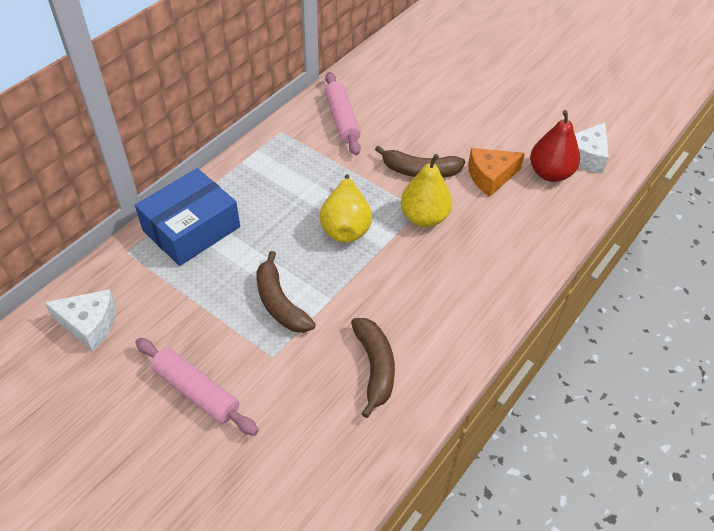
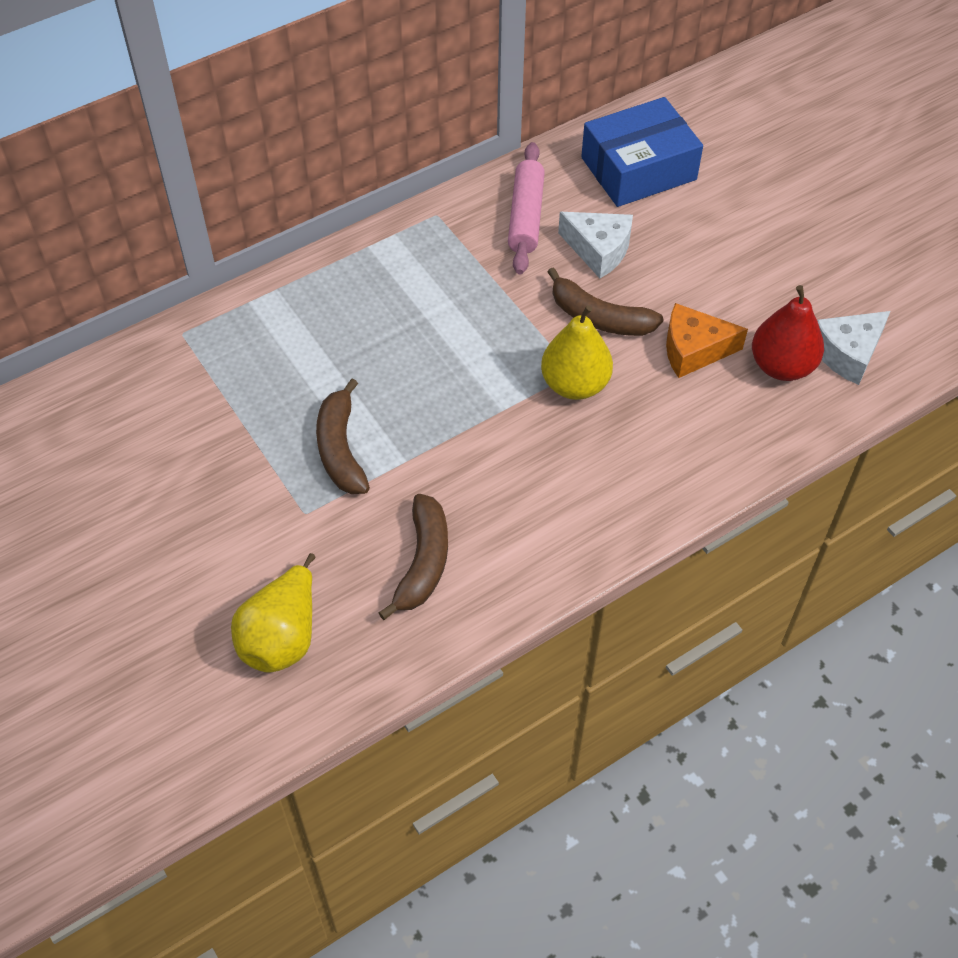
camera: 20 degrees right, 5 degrees up
white cheese [44,289,116,351] -> white cheese moved to [558,212,633,278]
blue box [135,168,240,266] -> blue box moved to [581,97,703,207]
pink rolling pin [135,338,258,436] -> none
yellow pear [319,174,372,243] -> yellow pear moved to [231,553,315,673]

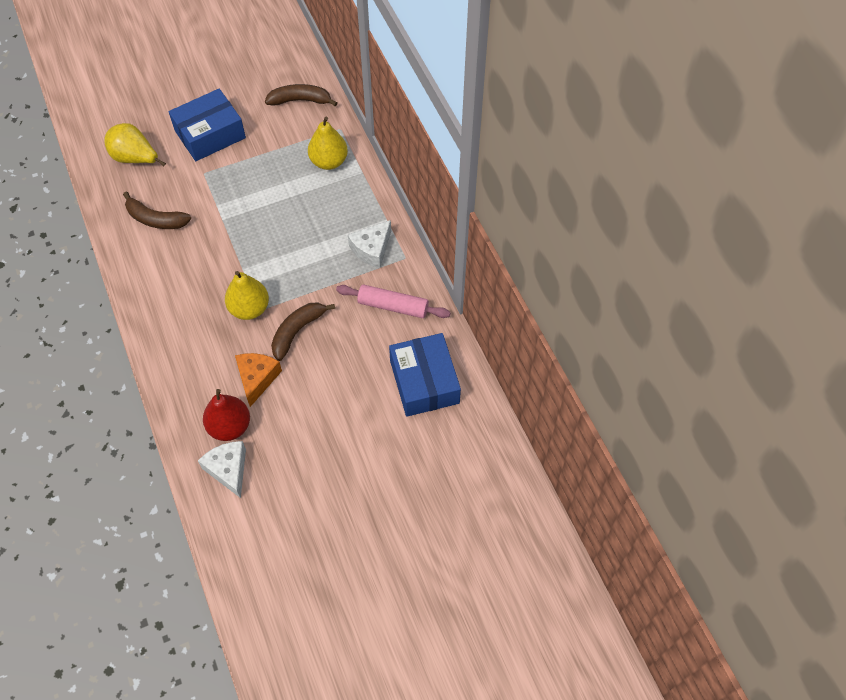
camera: 100 degrees right, 5 degrees up
brown banana [316,379,370,494] -> brown banana moved to [265,84,338,107]
white cheese [558,212,633,278] -> white cheese moved to [348,220,391,268]
none -> blue box [169,89,246,161]
none -> yellow pear [308,117,348,170]

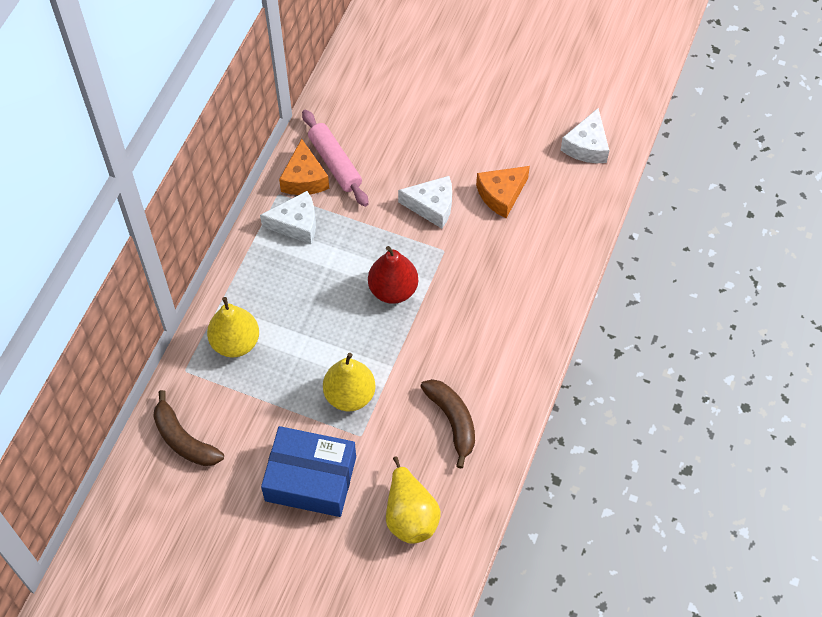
camera: 135 degrees left, 0 degrees up
red pear [203,389,250,441] -> red pear moved to [368,246,418,304]
yellow pear [225,271,269,320] -> yellow pear moved to [323,353,376,411]
brown banana [271,303,335,361] -> white cheese [398,176,452,228]
blue box [389,333,461,417] -> none
none -> orange cheese [279,139,329,195]

